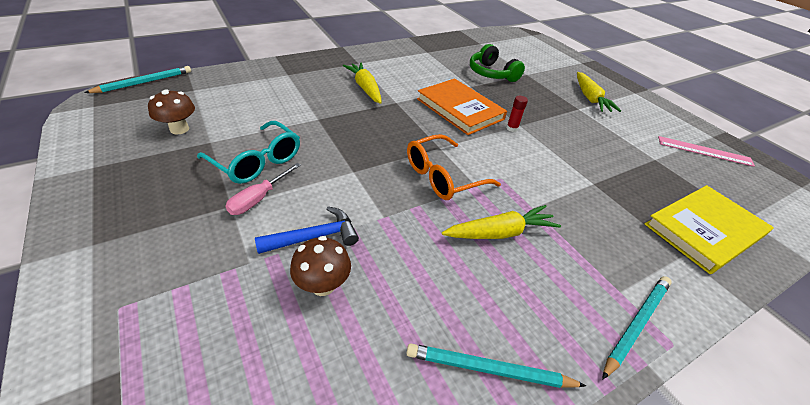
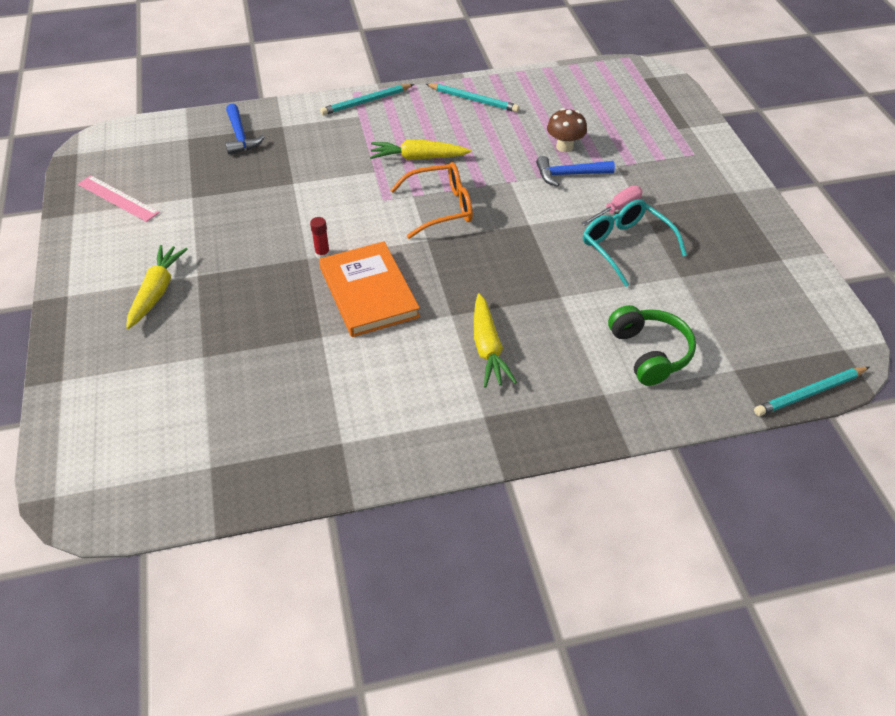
camera: 160 degrees left, 5 degrees up
brown mushroom [148,89,195,134] -> none
green headphones [470,44,525,82] -> green headphones moved to [608,305,696,386]
yellow book [645,185,774,274] -> blue hammer [225,104,265,155]

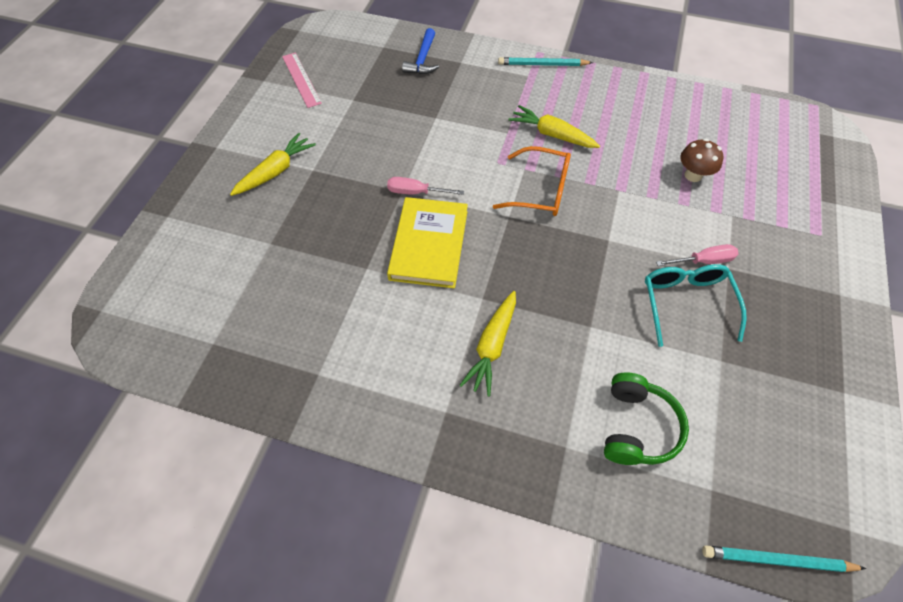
camera: 30 degrees right, 10 degrees up
red glue stick [310,217,330,259] -> pink screwdriver [387,177,464,195]
orange book [319,241,420,337] -> yellow book [387,197,468,288]
turquoise pencil [426,83,519,112] -> none
blue hammer [536,156,615,187] -> none

